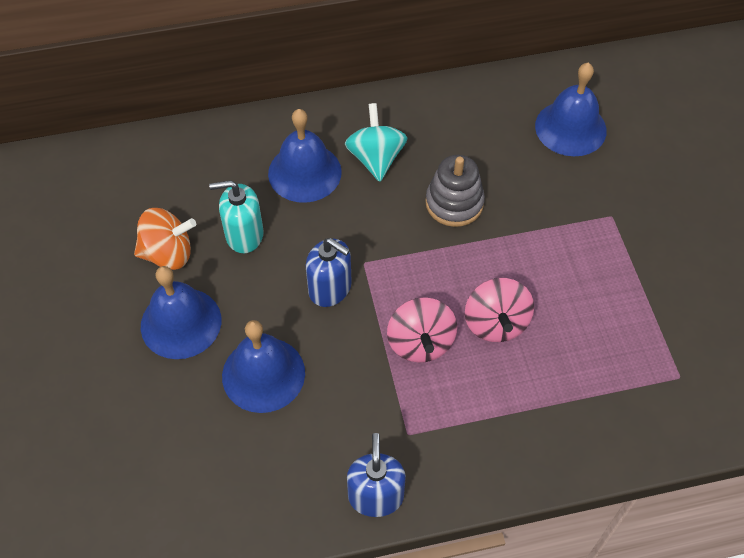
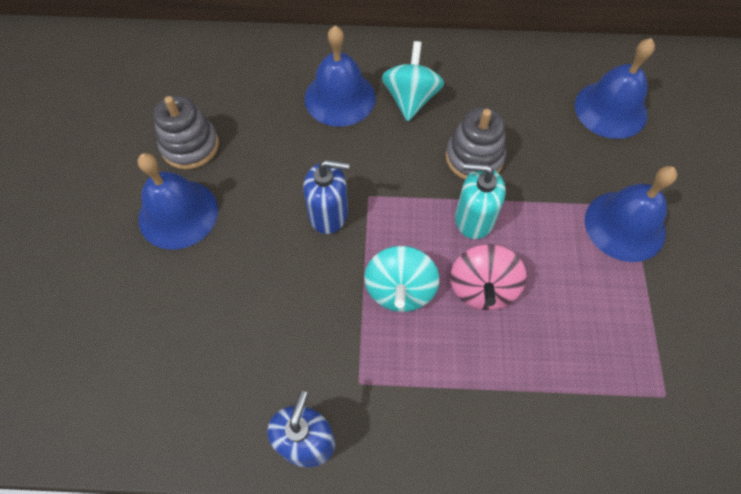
camera: 15 degrees right, 5 degrees up
orange spinning top [134,208,196,270] -> grey stacking toy [153,95,219,170]
turquoise soap dispenser [209,180,264,253] -> turquoise soap dispenser moved to [455,163,506,239]
blue bell [222,320,305,413] -> blue bell moved to [585,166,677,262]
blue soap dispenser [306,238,352,307] -> blue soap dispenser turned 45 degrees counterclockwise [303,160,350,234]
pink spinning top [387,297,457,362] -> turquoise spinning top [364,246,439,312]

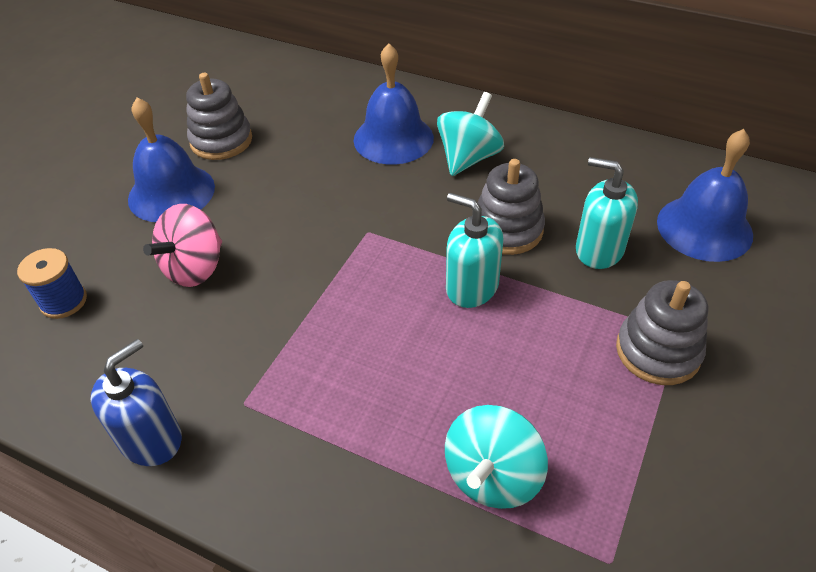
camera: 25 degrees right, 15 degrees down
blue soap dispenser [303,160,350,234] -> none
turquoise spinning top [364,246,439,312] -> turquoise spinning top moved to [445,405,548,509]
pink spinning top [450,244,527,310] -> pink spinning top moved to [143,204,222,287]
blue bell [585,166,677,262] -> grey stacking toy [616,280,708,385]
none -> blue spool [17,248,87,319]
none -> turquoise soap dispenser [576,157,638,269]

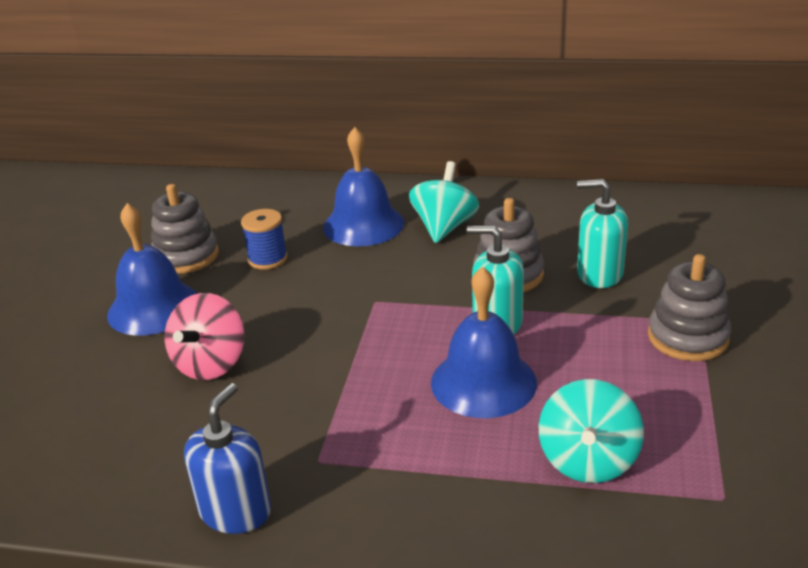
camera: 15 degrees left, 15 degrees down
blue spool [17,248,87,319] -> blue spool moved to [241,209,288,270]
blue bell [657,129,753,262] -> blue bell moved to [431,266,537,418]

